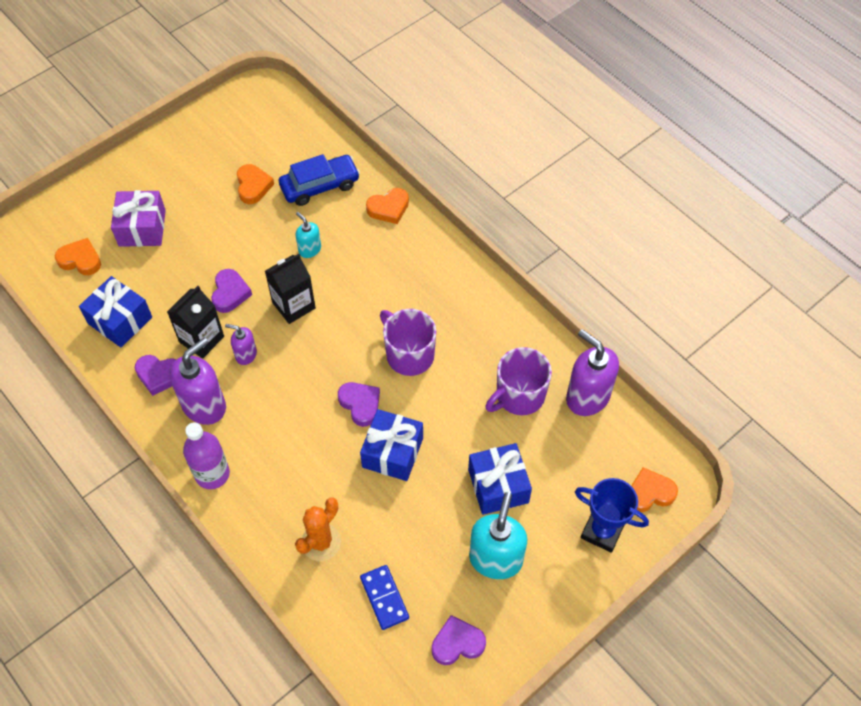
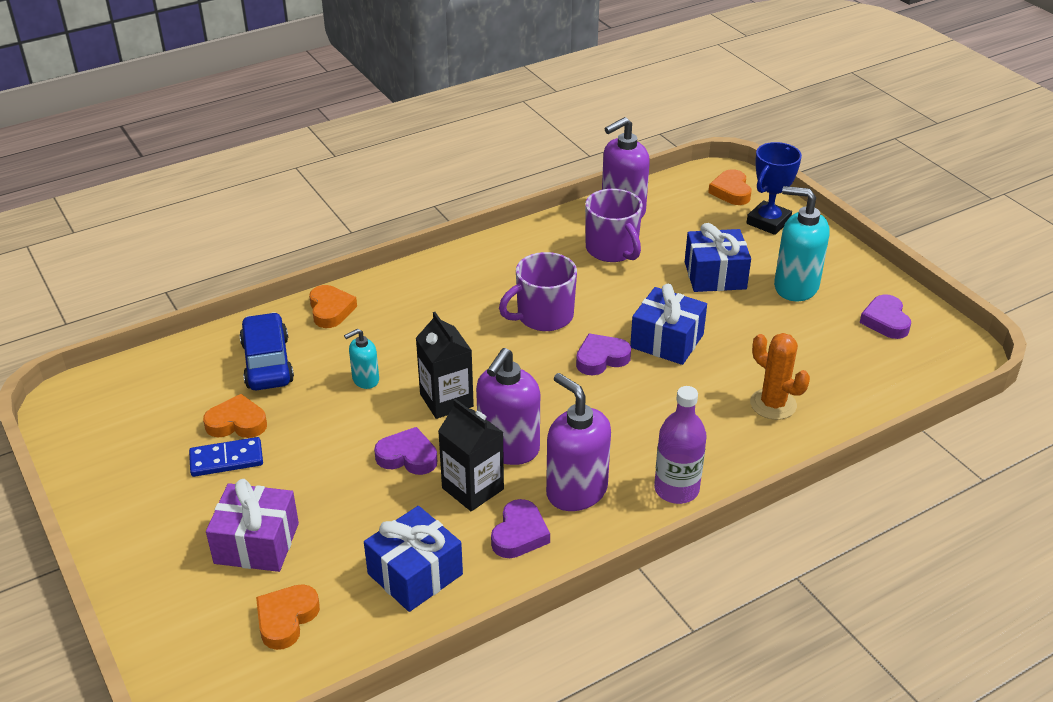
camera: 80 degrees left, 20 degrees down
purple soap dispenser [225,324,257,365] -> purple soap dispenser [476,348,540,465], size x1.88
blue domino [360,565,409,630] -> blue domino moved to [189,437,263,477]

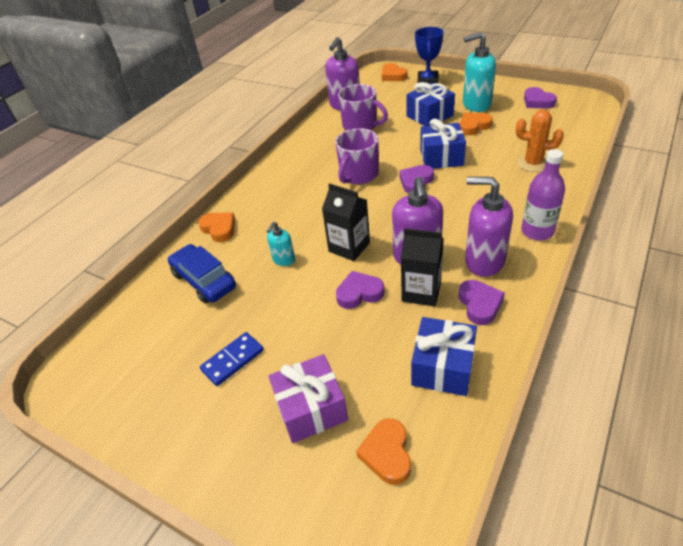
camera: 25 degrees left, 5 degrees up
orange heart [203,394,267,438] -> orange heart moved to [460,113,493,136]

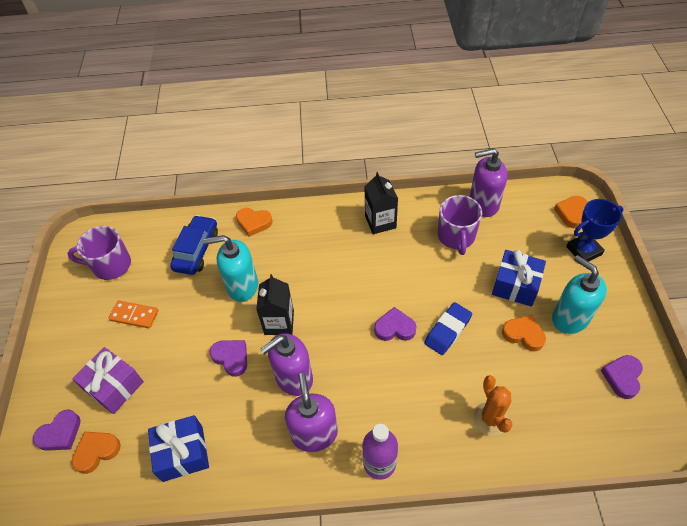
camera: 55 degrees right, 10 degrees up
orange heart [198,212,235,242] -> orange heart turned 90 degrees clockwise [236,208,273,237]
blue domino [200,332,264,386] -> orange domino [109,301,158,328]
turquoise soap dispenser [267,222,295,266] -> turquoise soap dispenser [204,235,258,302], size x1.88
purple mug [335,128,379,184] -> purple mug moved to [68,226,131,280]
black carton [401,228,444,307] -> black carton moved to [364,172,398,234]
blue gift [420,119,466,169] -> blue eraser [424,302,472,355]
purple heart [459,280,505,325] -> purple heart moved to [33,409,81,451]

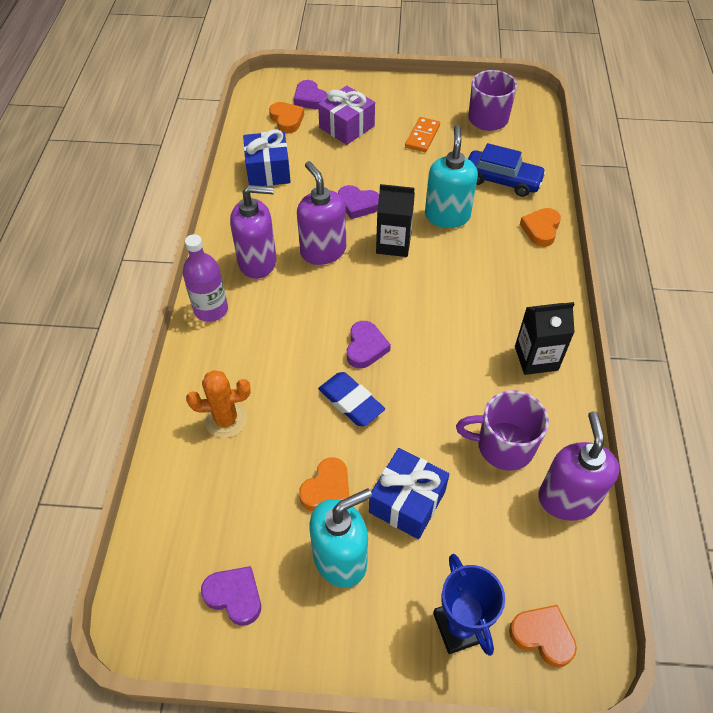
camera: 95 degrees right, 0 degrees up
purple heart [210,340,247,377] -> purple heart turned 60 degrees clockwise [338,185,379,219]

